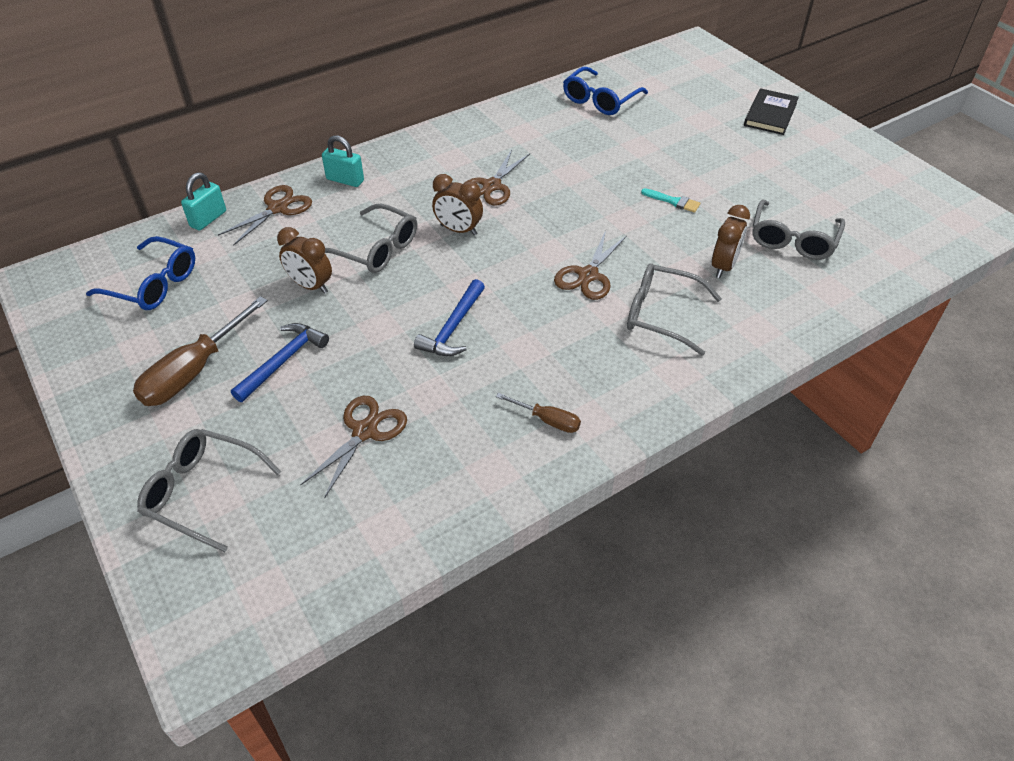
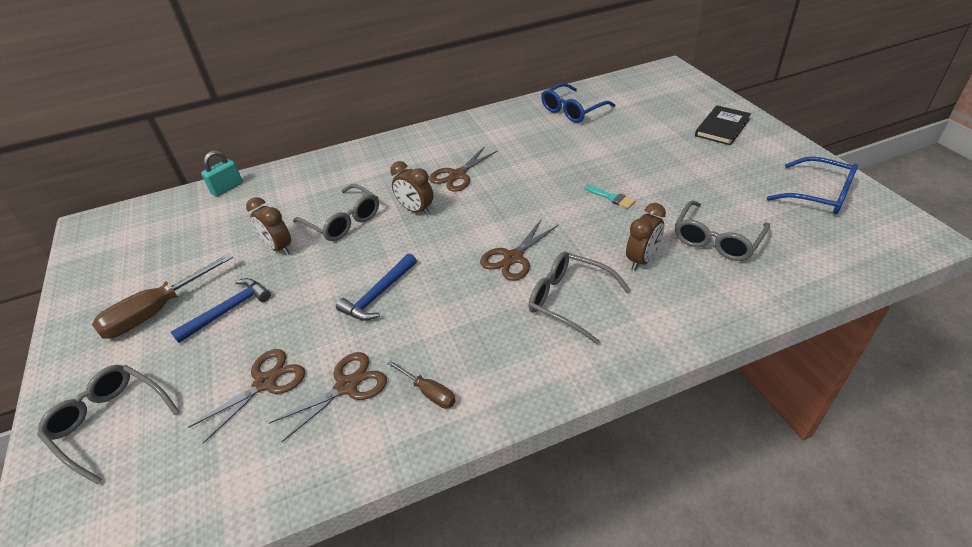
camera: 15 degrees right, 5 degrees down
blue glasses [86,236,195,310] -> blue glasses moved to [767,157,858,214]
brown scissors [218,185,312,246] -> brown scissors moved to [269,352,387,442]
turquoise padlock [322,135,364,187] -> none

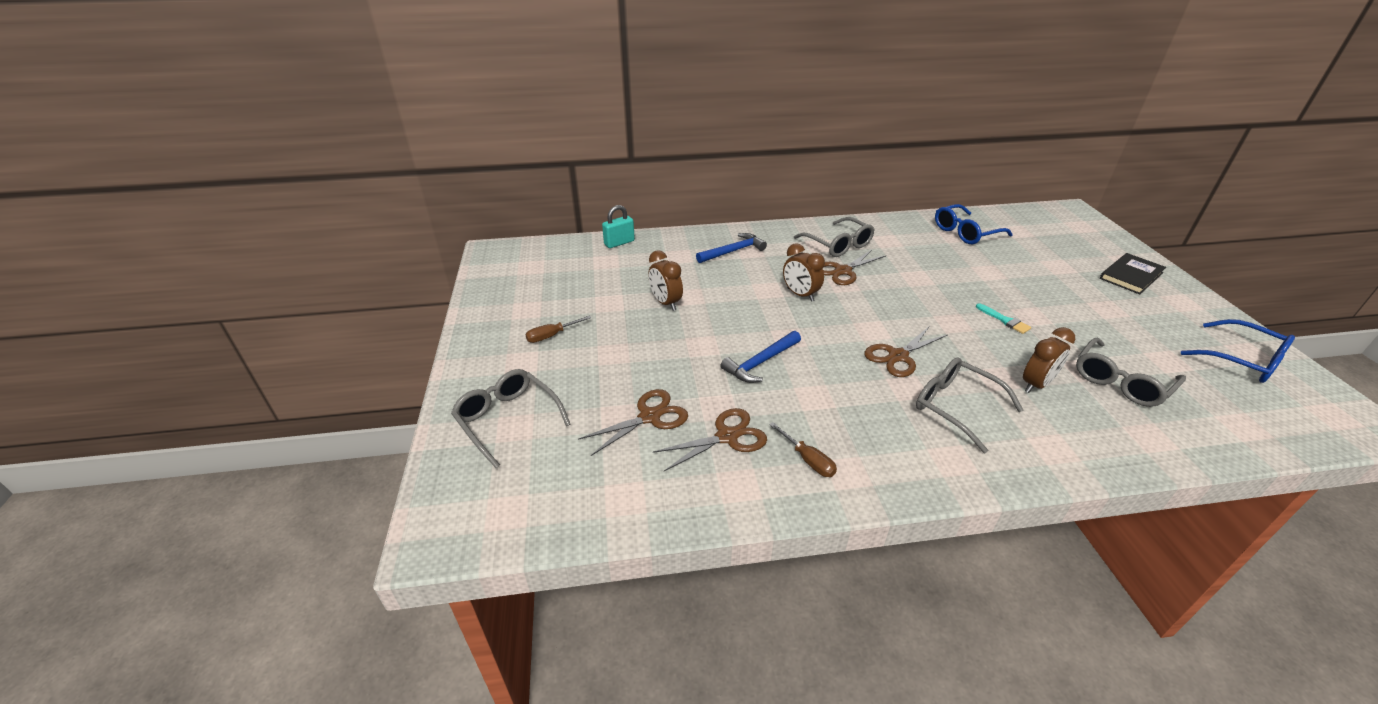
camera: 10 degrees right, 5 degrees down
brown screwdriver [92,253,233,339] -> brown screwdriver [525,315,591,343], size x0.52
blue hammer [171,278,271,343] -> blue hammer moved to [696,233,767,263]
grey glasses [293,184,379,241] -> grey glasses moved to [794,217,875,257]

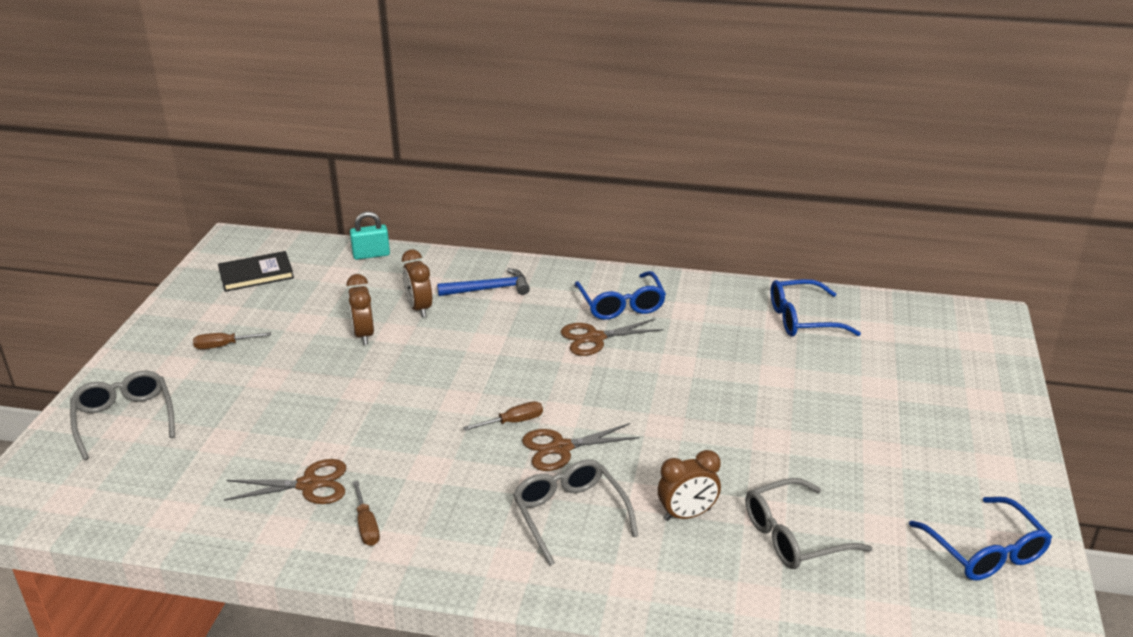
camera: 20 degrees right, 5 degrees down
brown scissors [578,389,688,456] -> none
blue hammer [720,331,801,383] -> none
brown clock [783,243,825,302] -> brown clock moved to [402,250,432,318]
grey glasses [794,217,875,257] -> blue glasses [574,271,666,320]
turquoise brush [976,303,1031,334] -> none
black book [1100,253,1166,294] -> black book moved to [218,251,294,292]
none -> brown screwdriver [463,401,543,431]

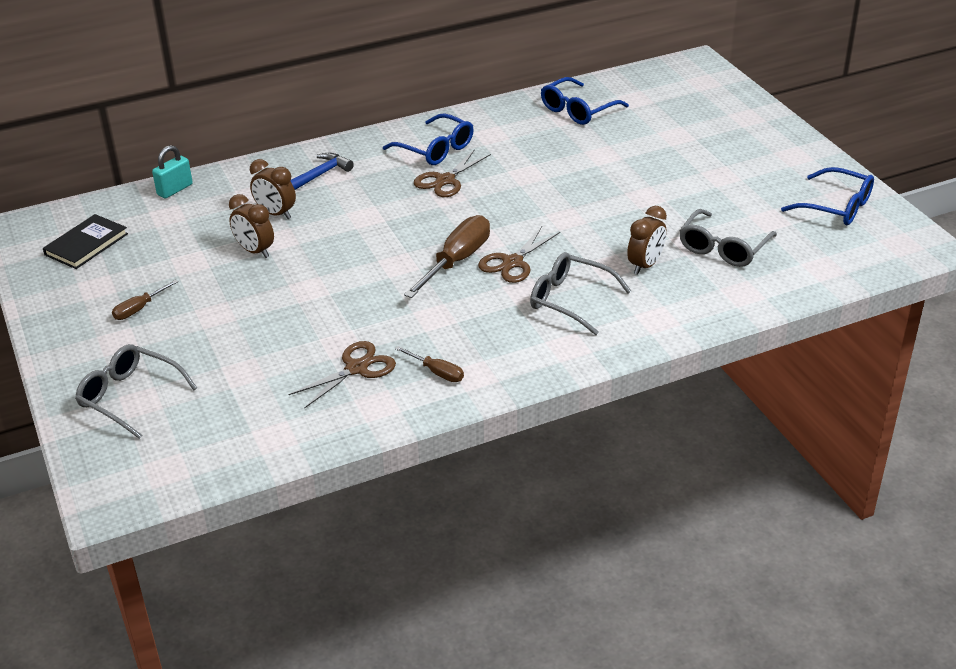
camera: 35 degrees left, 5 degrees up
brown screwdriver [463,401,543,431] -> brown screwdriver [404,215,490,298], size x1.92

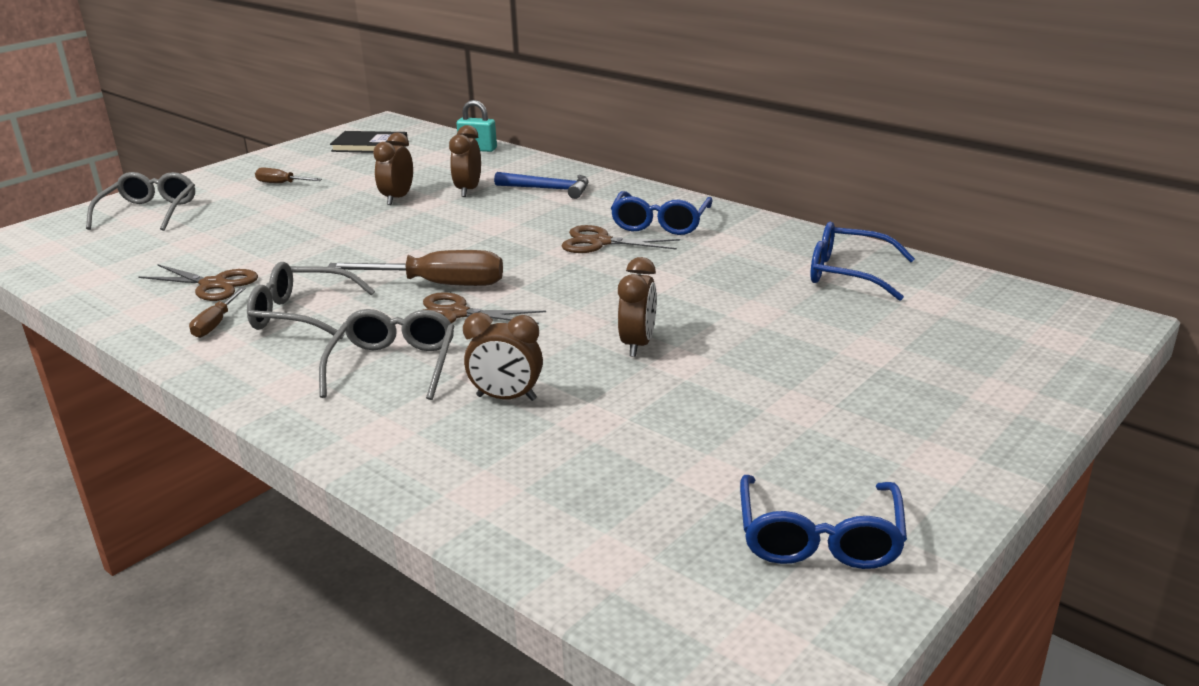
camera: 65 degrees right, 10 degrees down
grey glasses [679,209,777,267] -> grey glasses moved to [247,262,375,339]
none -> brown clock [618,257,657,357]

